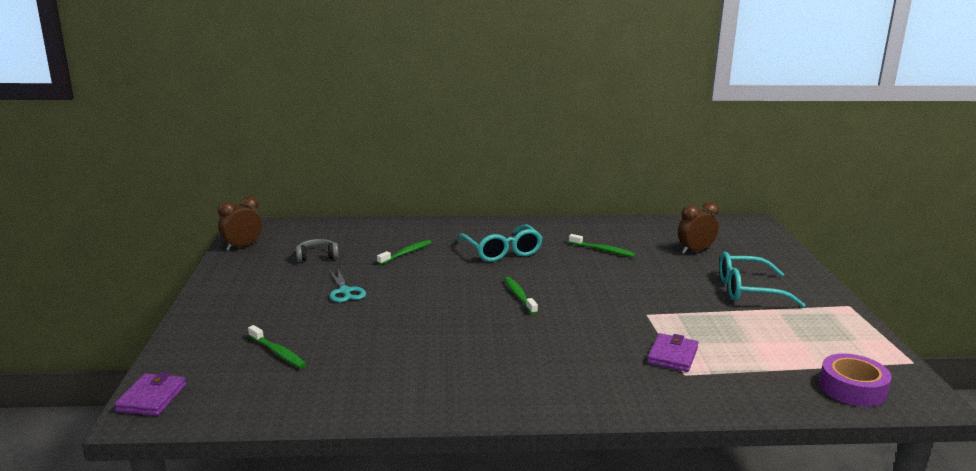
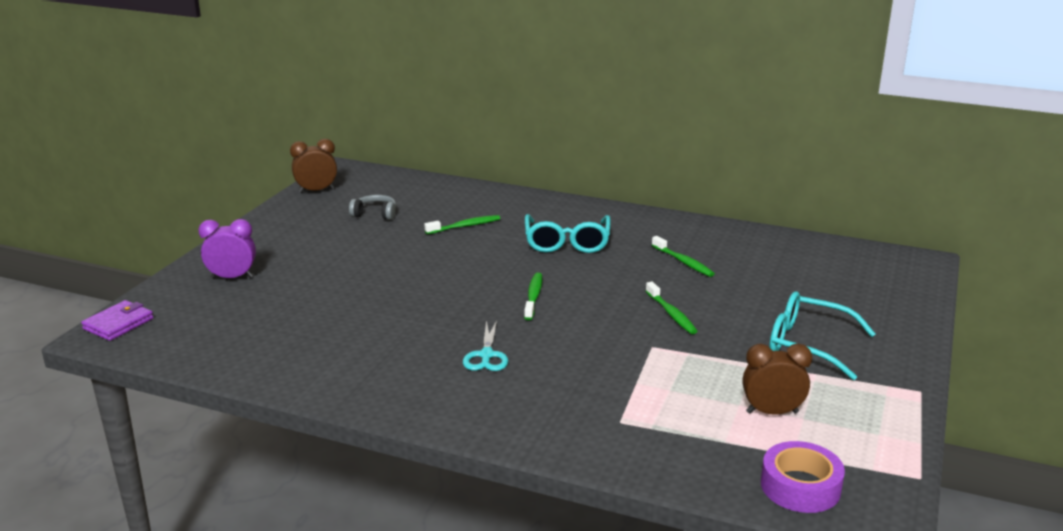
camera: 25 degrees right, 5 degrees up
green toothbrush [248,325,307,368] -> green toothbrush moved to [646,282,697,334]
turquoise scissors [330,269,366,302] -> turquoise scissors moved to [463,320,508,371]
purple wallet [647,333,699,372] -> none
brown clock [678,202,719,254] -> brown clock moved to [742,343,812,415]
none -> purple clock [198,219,256,279]

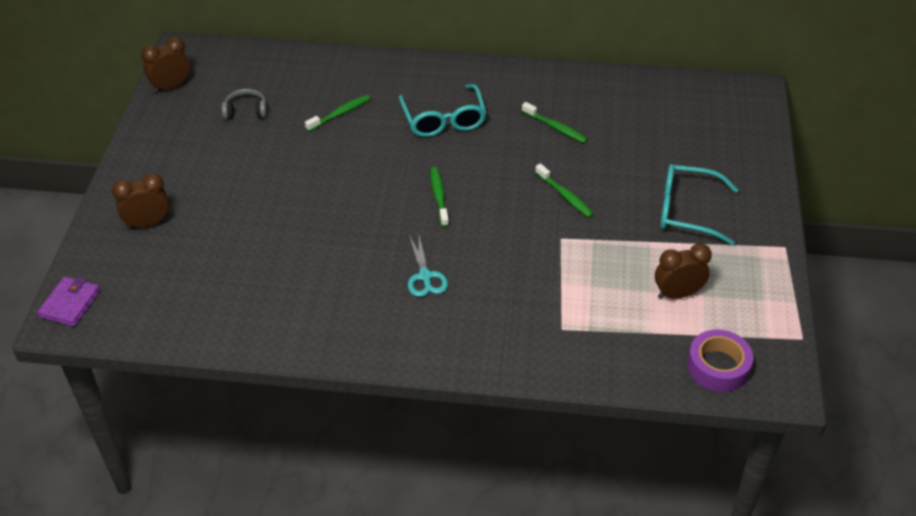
camera: 15 degrees left, 20 degrees up
purple clock [198,219,256,279] -> brown clock [112,173,169,229]

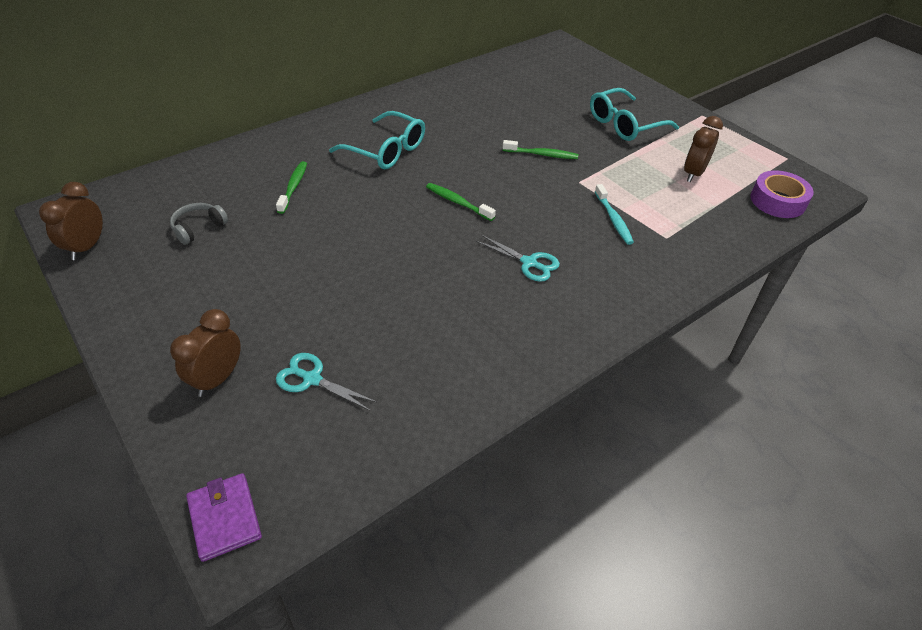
camera: 45 degrees left, 0 degrees up
green toothbrush [522,102,588,143] -> none
none -> turquoise scissors [276,353,377,411]
none -> turquoise toothbrush [595,184,634,245]

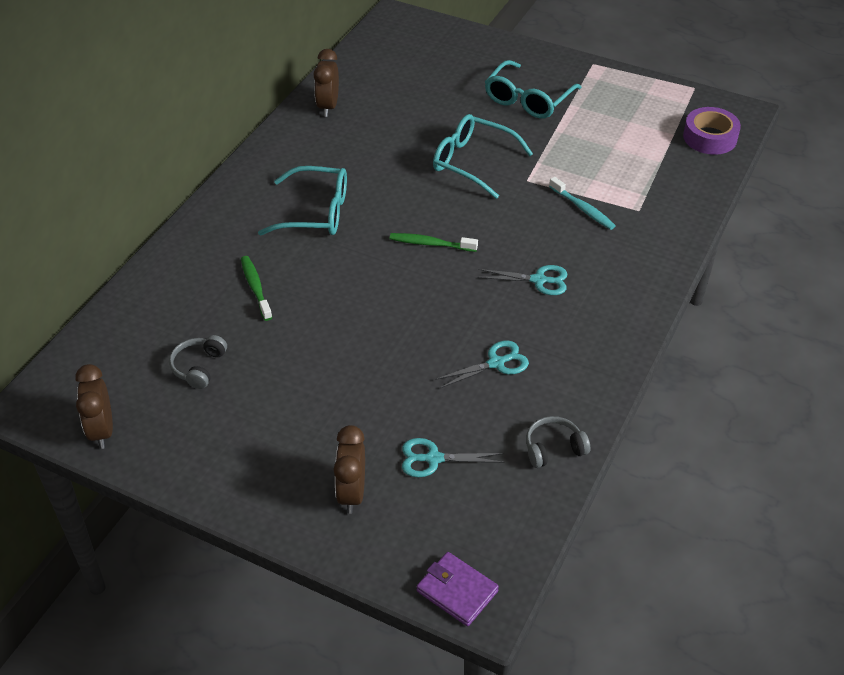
camera: 25 degrees left, 0 degrees up
green toothbrush [503,140,578,159] -> turquoise glasses [433,114,533,199]
brown clock [684,116,723,182] -> brown clock moved to [313,49,339,117]
none -> turquoise scissors [435,341,529,388]
none -> grey headphones [526,416,590,468]

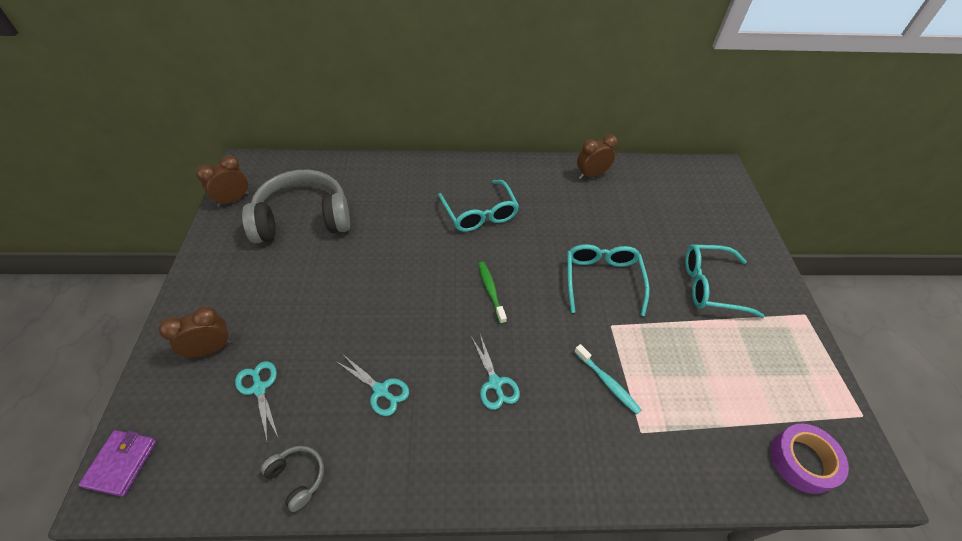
camera: 60 degrees right, 5 degrees up
grey headphones [169,335,227,389] -> grey headphones [242,170,350,243], size x2.39
green toothbrush [241,256,272,321] -> none
turquoise toothbrush [549,177,616,230] -> turquoise toothbrush turned 60 degrees counterclockwise [575,344,641,415]

